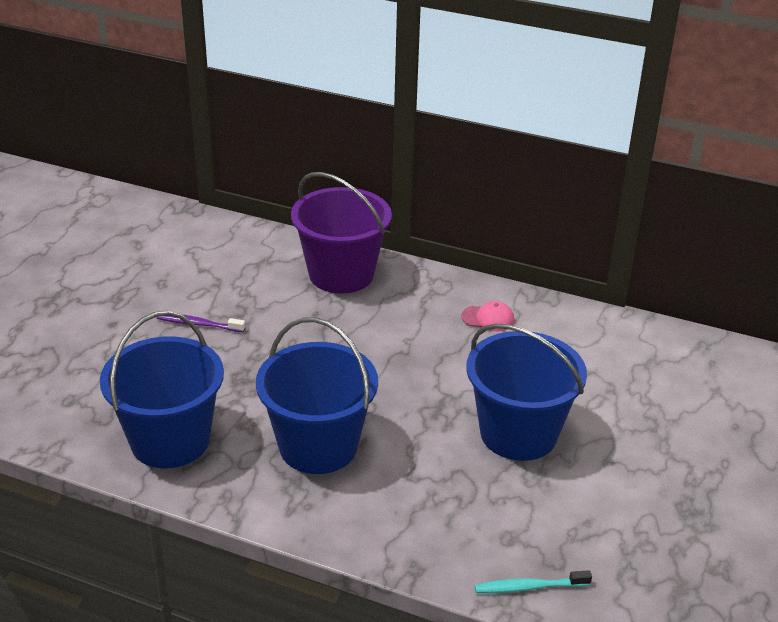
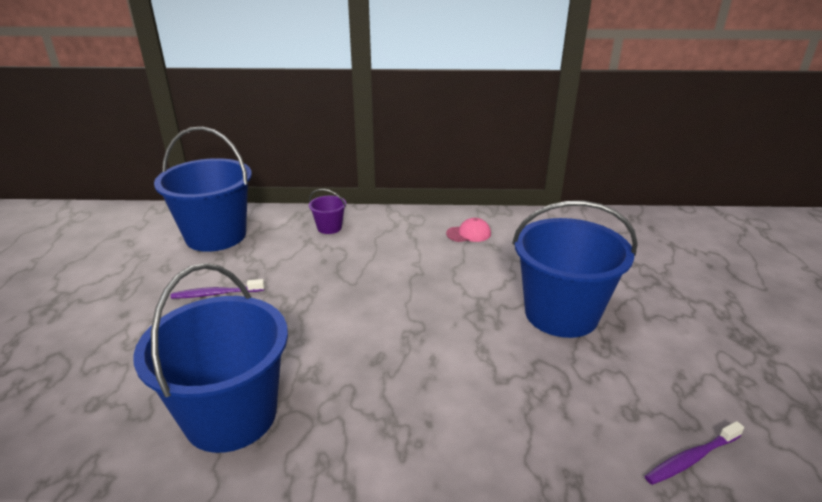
camera: 20 degrees left, 5 degrees down
blue bucket [256,317,378,474] -> blue bucket moved to [154,127,252,252]
purple bucket [291,172,392,294] -> purple bucket [309,189,346,234], size x0.43
turquoise toothbrush [475,570,592,593] -> purple toothbrush [645,421,744,485]

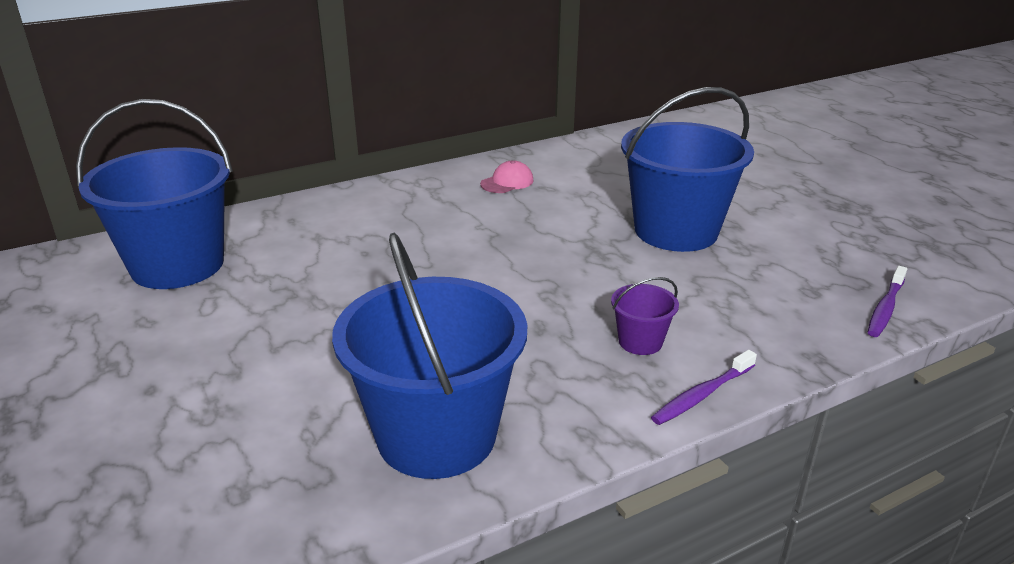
camera: 30 degrees left, 0 degrees up
purple toothbrush [171,279,265,299] -> purple toothbrush moved to [651,350,757,425]
purple bucket [309,189,346,234] -> purple bucket moved to [611,277,679,355]

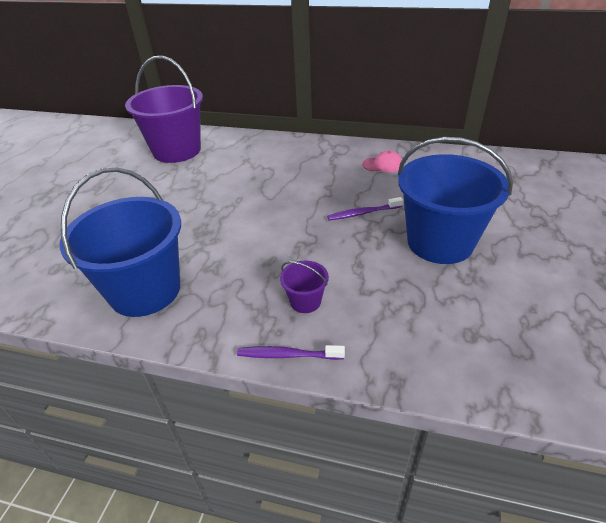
camera: 45 degrees right, 10 degrees up
blue bucket [76,99,233,289] -> purple bucket [125,56,203,163]
purple toothbrush [868,266,907,337] -> purple toothbrush moved to [327,197,403,220]

